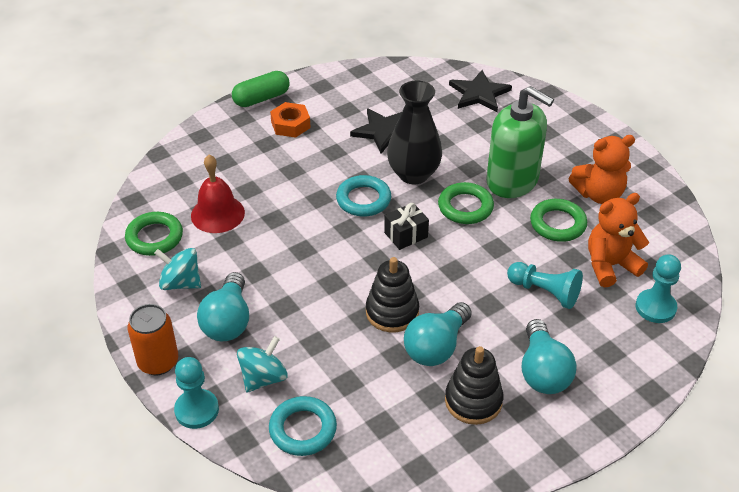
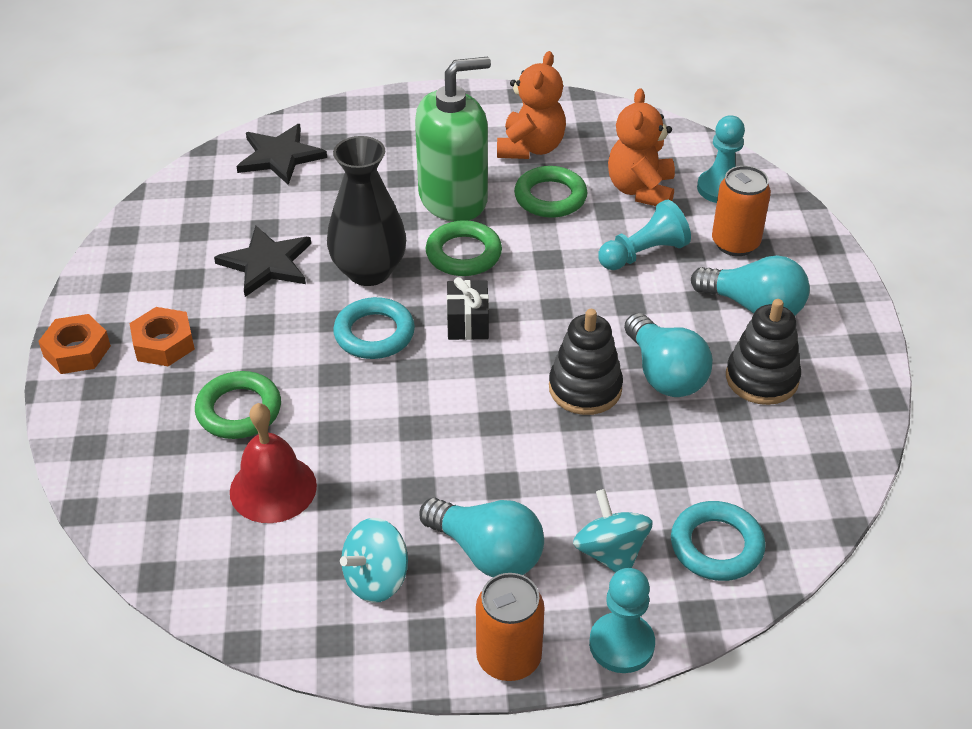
camera: 60 degrees left, 0 degrees up
green ring [125,212,183,256] -> green ring moved to [195,371,281,439]
green capsule [232,71,289,107] -> orange nut [38,314,111,374]
none -> orange can [712,166,771,256]

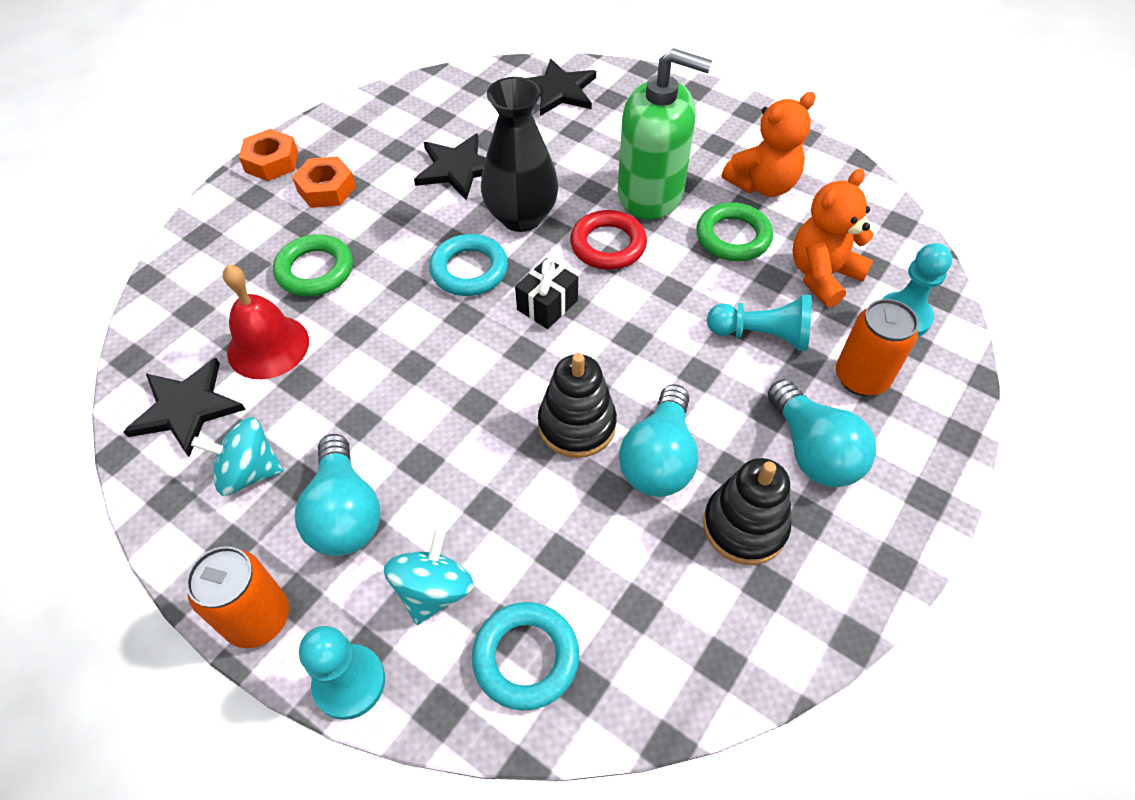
camera: 40 degrees right, 10 degrees up
green ring [426,220,502,276] -> red ring [570,210,647,270]
none -> black star [123,358,246,457]

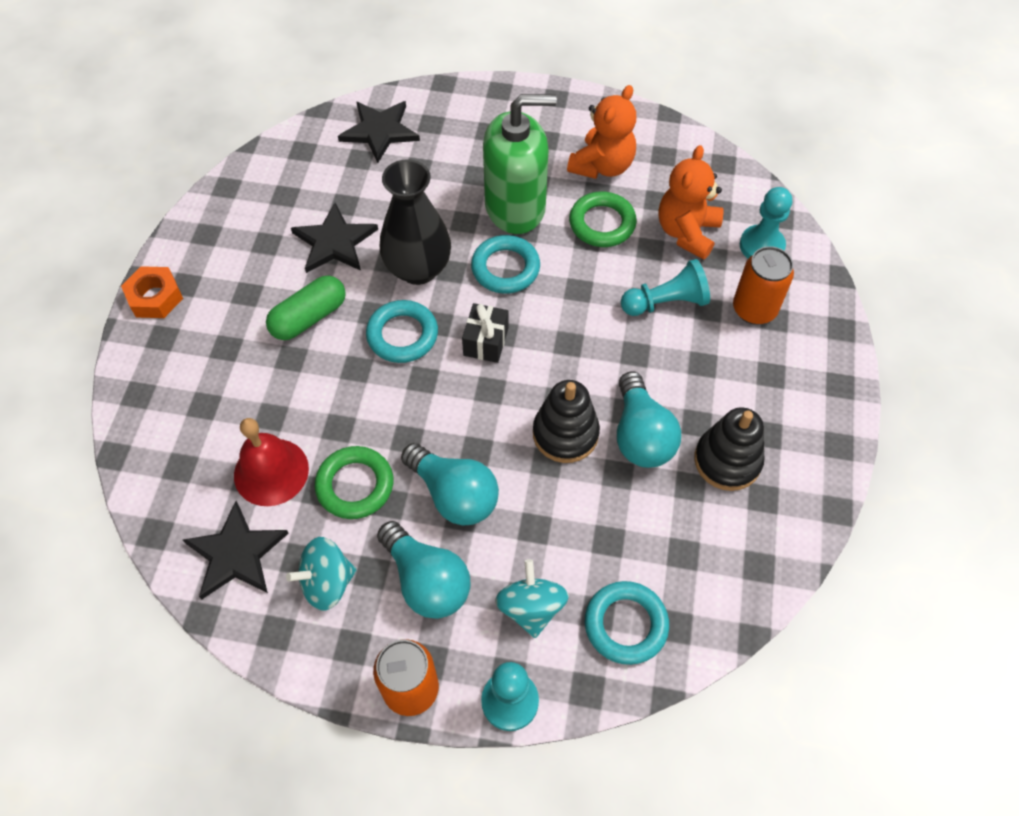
camera: 25 degrees left, 5 degrees up
green ring [273,234,353,296] -> green ring moved to [315,446,393,519]
orange nut [292,156,356,208] -> none
red ring [570,210,647,270] -> turquoise ring [471,235,540,294]
turquoise light bulb [768,379,876,487] -> turquoise light bulb moved to [401,443,499,525]
none -> green capsule [266,276,346,340]

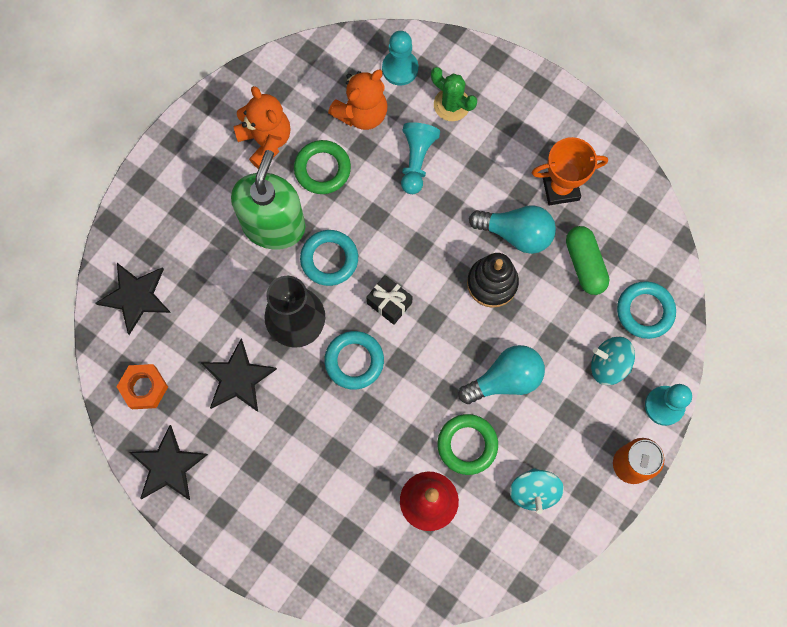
camera: 65 degrees left, 15 degrees up
orange nut [121,266,183,318] -> orange nut moved to [117,364,168,409]
black star [183,501,289,599] -> black star moved to [129,425,208,500]
green capsule [266,276,346,340] -> green capsule moved to [566,226,609,295]
turquoise light bulb [377,521,471,619] -> none
orange teddy bear [659,145,723,260] -> orange teddy bear turned 90 degrees counterclockwise [328,70,388,130]
black stacking toy [694,408,765,491] -> orange trophy [532,137,608,205]
orange can [733,246,794,325] -> green cactus [431,67,477,121]

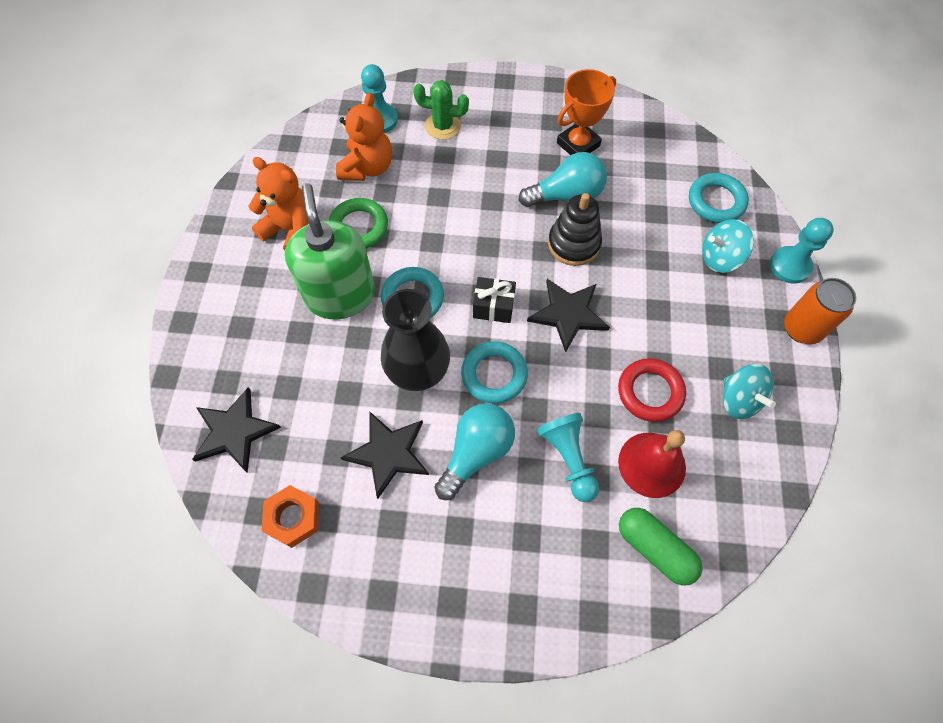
camera: 30 degrees left, 10 degrees down
black star [129,425,208,500] -> black star moved to [527,279,610,352]
turquoise pawn [401,122,440,194] -> turquoise pawn moved to [537,413,599,502]
green ring [438,414,498,475] -> red ring [618,358,686,422]
turquoise light bulb [458,345,545,404] -> turquoise light bulb moved to [434,403,515,500]
green capsule [566,226,609,295] -> green capsule moved to [619,508,703,585]

